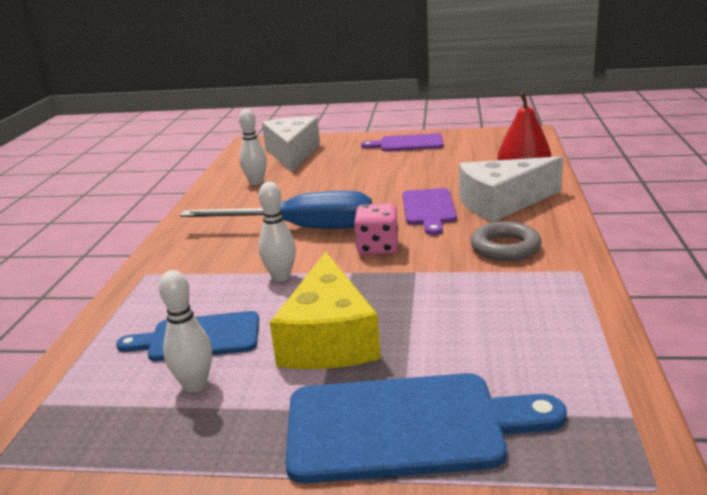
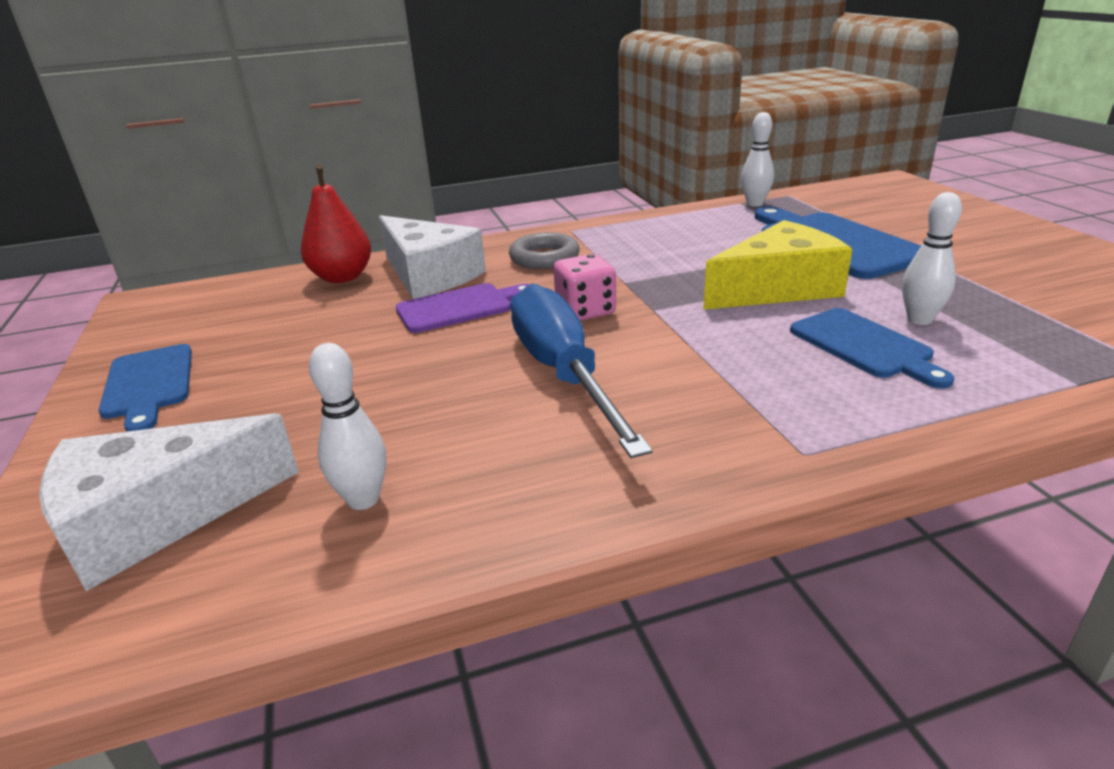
camera: 115 degrees left, 5 degrees up
white bowling pin [259,182,296,282] -> white bowling pin moved to [741,112,774,207]
purple cutting board [361,133,444,151] -> blue cutting board [99,344,192,432]

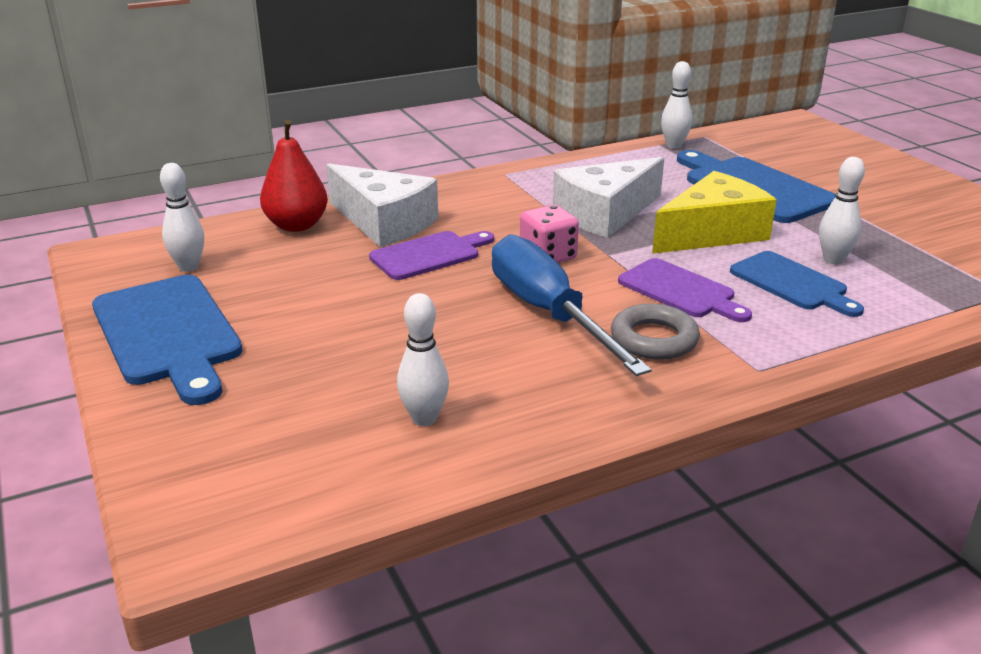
camera: 10 degrees left, 0 degrees up
white cheese [39,413,299,591] -> white cheese moved to [553,157,664,238]
blue cutting board [99,344,192,432] -> blue cutting board [92,275,243,405], size x1.58
grey ring [509,232,580,269] -> grey ring moved to [611,304,700,360]
none -> white bowling pin [160,163,204,272]
none -> purple cutting board [618,258,752,322]

